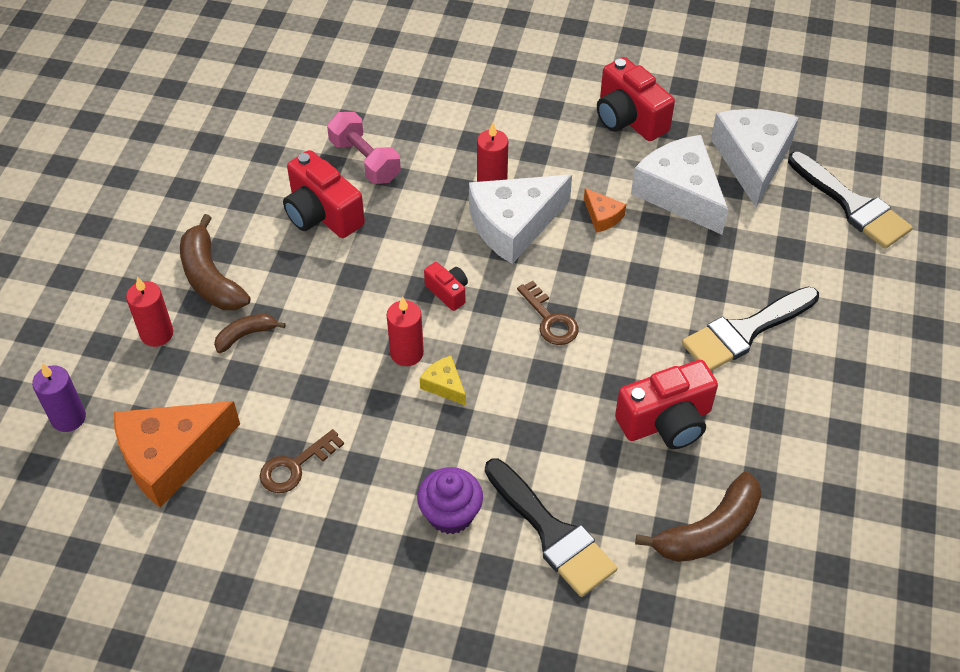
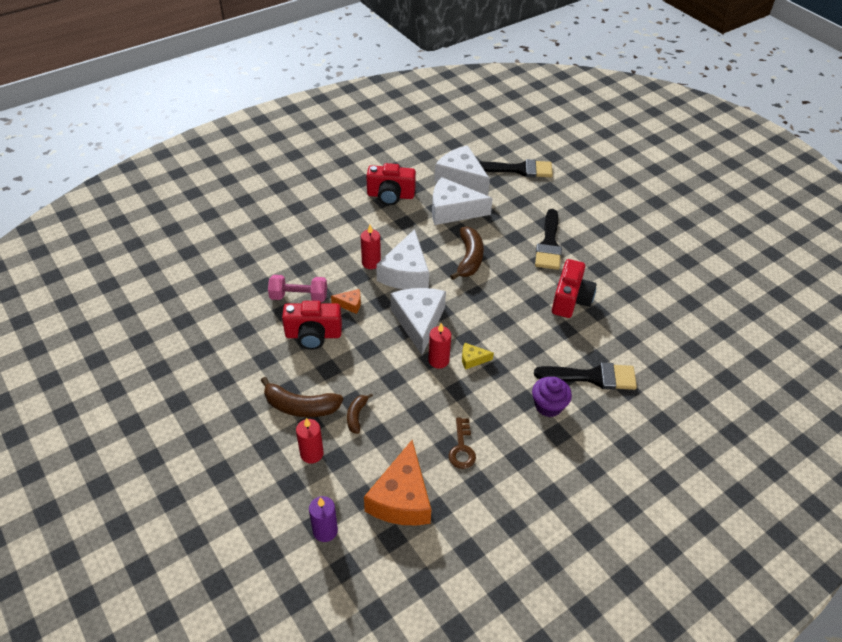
camera: 50 degrees left, 5 degrees down
red camera [424,262,468,311] -> white cheese [391,288,446,355]
brown key [517,281,579,345] -> none
orange cheese [584,188,626,233] -> orange cheese moved to [331,289,361,314]
brown banana [635,472,762,562] -> brown banana moved to [450,227,484,280]

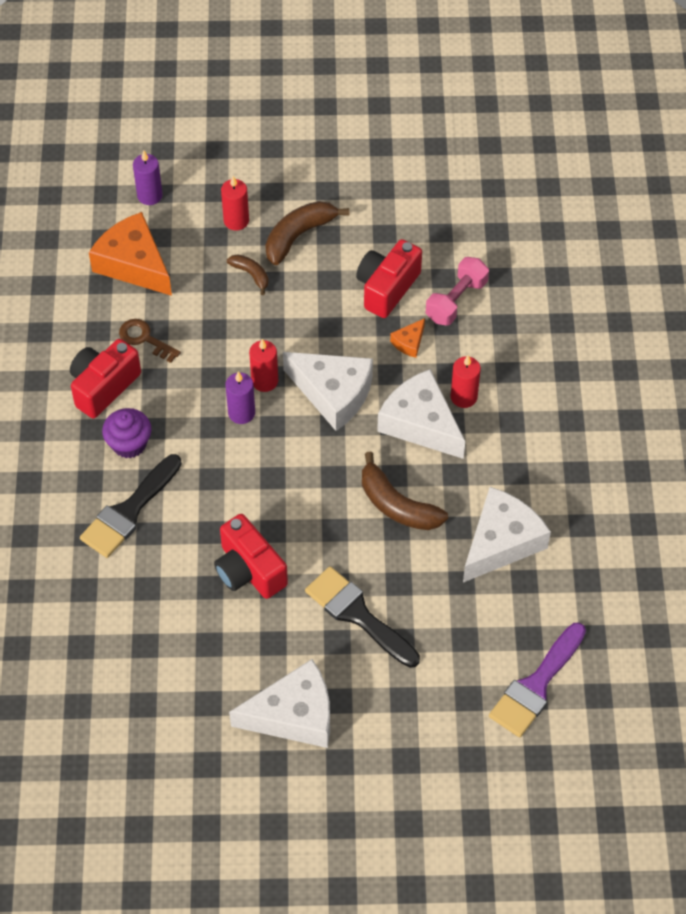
camera: 125 degrees right, 10 degrees up
red camera [366,163,416,205] -> red camera moved to [70,339,141,419]
white cheese [435,145,490,195] -> white cheese moved to [229,659,330,748]
yellow cheese [462,343,494,370] -> purple candle [225,371,255,424]
black brush [479,159,553,177] -> purple brush [489,623,586,737]

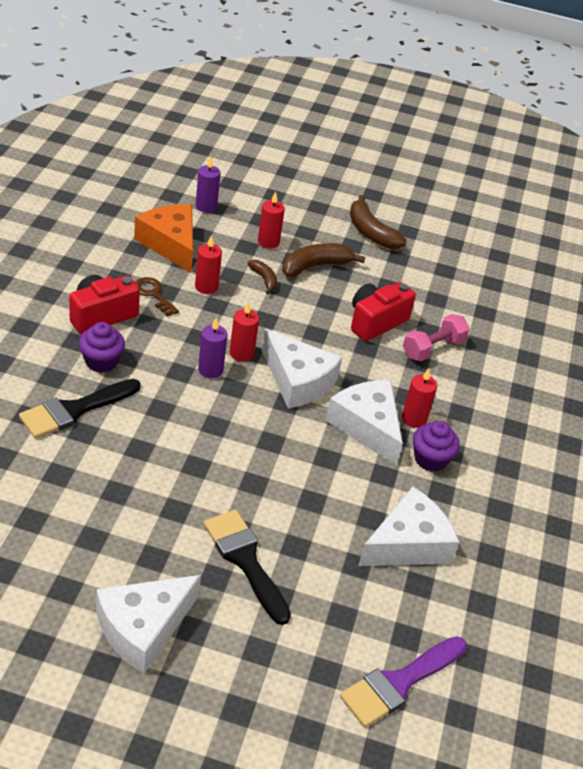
camera: 10 degrees right, 15 degrees down
red camera [214,514,288,599] -> none
white cheese [229,659,330,748] -> white cheese turned 135 degrees clockwise [96,575,201,673]
brown banana [362,452,448,530] -> brown banana moved to [350,195,407,249]
orange cheese [390,318,425,358] -> none
none -> red candle [195,235,222,294]
none -> purple cupcake [413,421,460,472]

